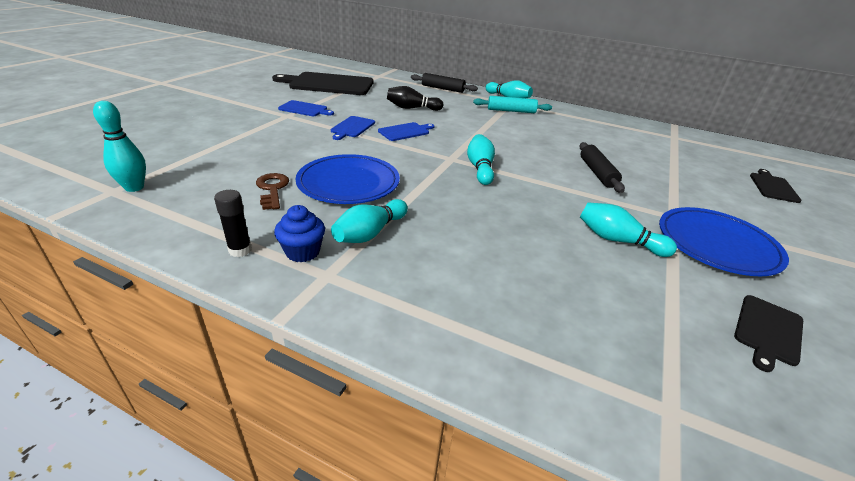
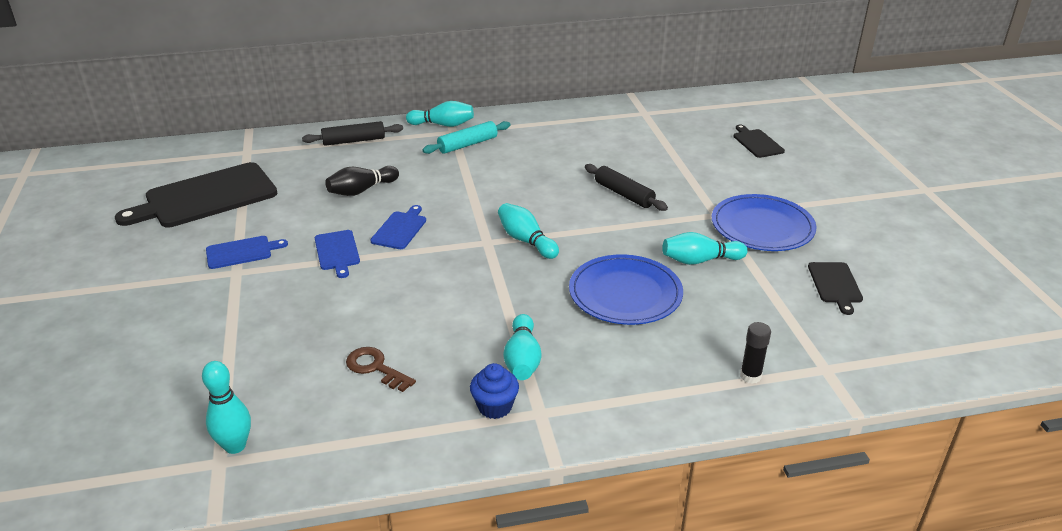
camera: 35 degrees left, 0 degrees up
black glue stick [214,190,252,257] -> black glue stick moved to [740,322,771,384]
blue plate [296,154,400,204] -> blue plate moved to [569,254,683,325]

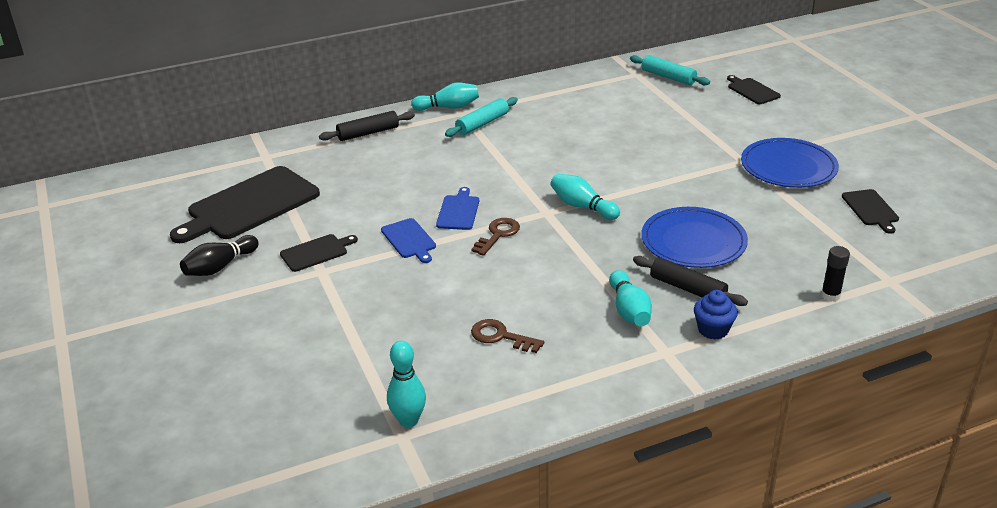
camera: 10 degrees left, 0 degrees up
blue cutting board [206,236,288,269] -> black cutting board [280,234,358,272]
black bowling pin [325,166,399,196] -> black bowling pin moved to [180,235,259,276]
blue cupcake [470,363,519,419] -> blue cupcake moved to [694,290,738,340]
black rolling pin [585,164,668,211] -> black rolling pin moved to [633,256,748,306]
turquoise bowling pin [662,232,748,265] -> none
none -> brown key [471,218,520,256]
none -> turquoise rolling pin [630,55,710,85]

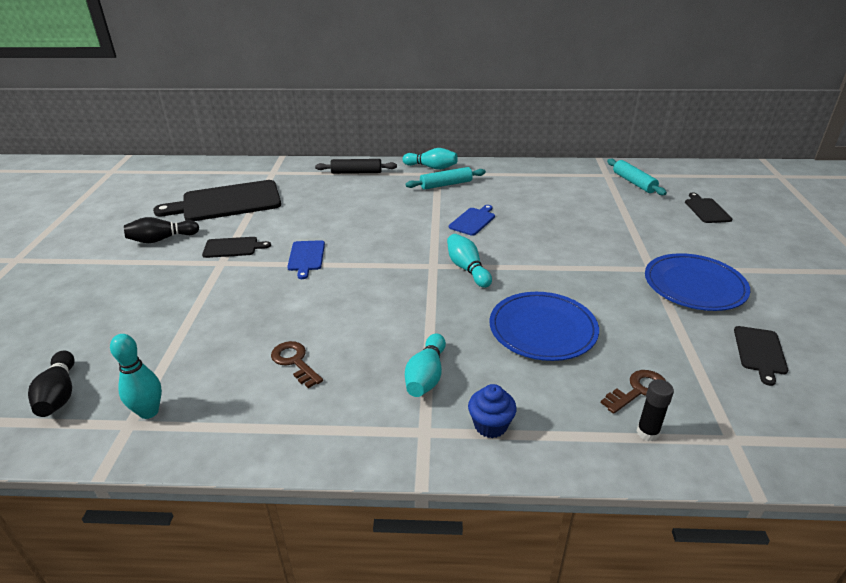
camera: 25 degrees right, 0 degrees up
blue cutting board [436,187,479,230] -> blue cutting board moved to [449,205,495,236]
brown key [471,218,520,256] -> brown key moved to [601,370,666,414]
black rolling pin [633,256,748,306] -> none
none -> black bowling pin [28,351,75,417]

